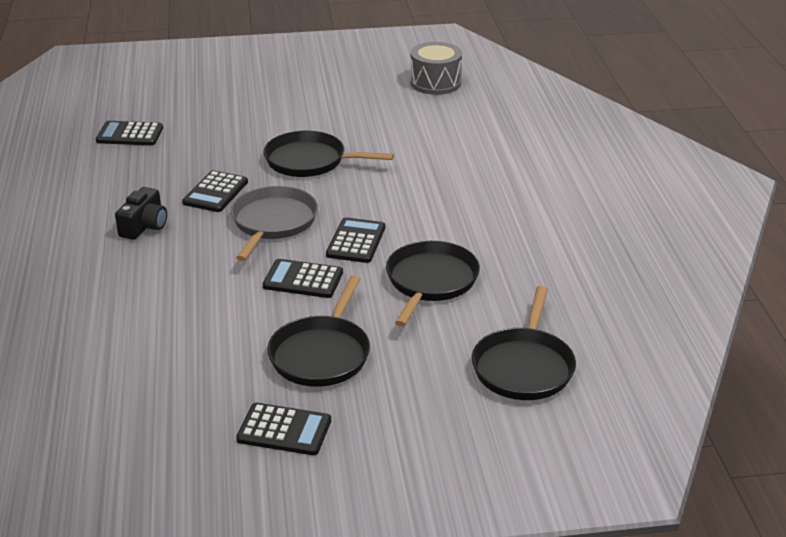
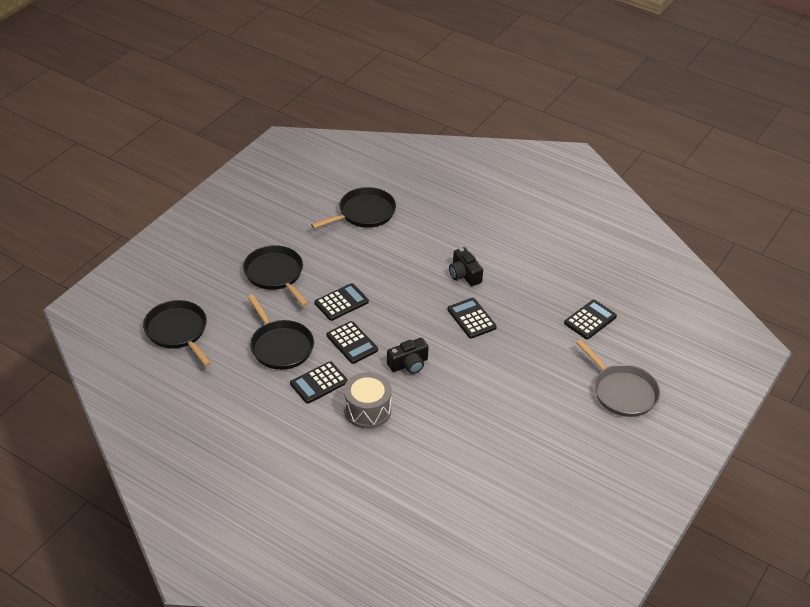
camera: 130 degrees right, 10 degrees up
grey pan [231,186,318,261] -> grey pan moved to [576,340,660,417]
black calculator [236,403,331,455] -> black calculator moved to [290,361,348,404]
black pan [264,131,394,177] -> black pan moved to [311,187,396,229]
grey drum [410,42,462,95] -> grey drum moved to [344,372,392,429]
none -> black camera [387,337,429,374]

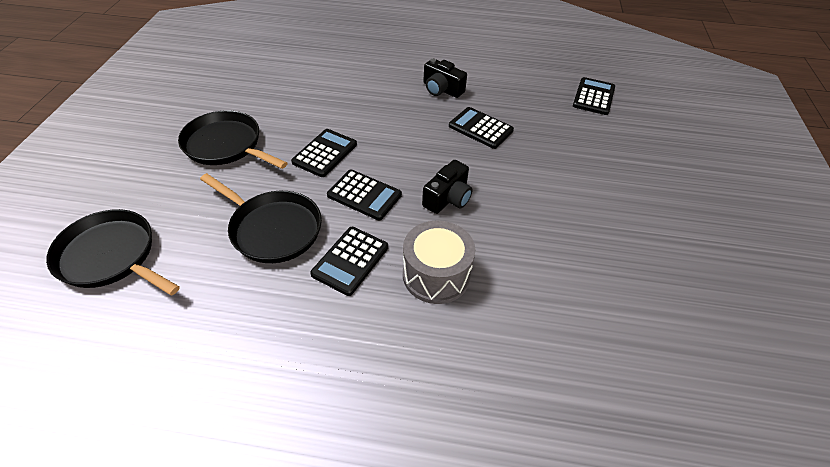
camera: 25 degrees left, 5 degrees up
black pan [311,187,396,229] -> none
grey pan [576,340,660,417] -> none

